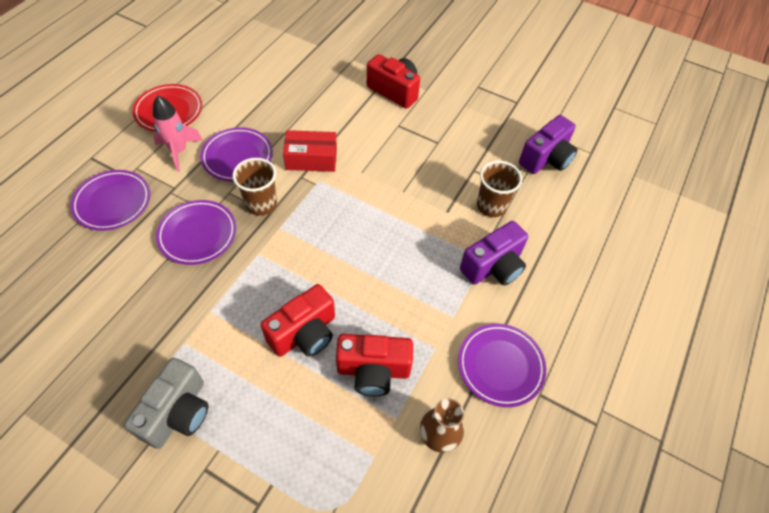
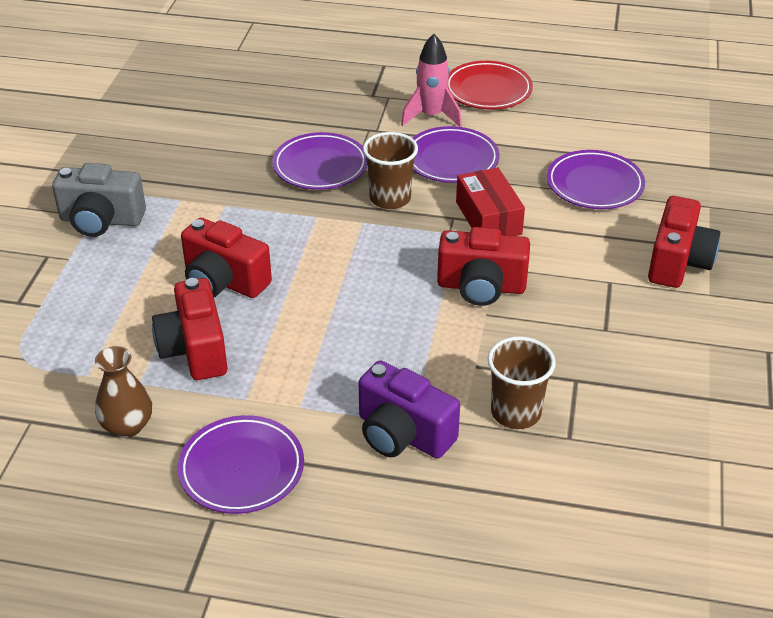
camera: 75 degrees right, 15 degrees down
purple plate [70,170,150,231] -> purple plate moved to [547,150,645,209]
purple camera [519,115,578,174] -> none
none -> red camera [437,227,530,306]

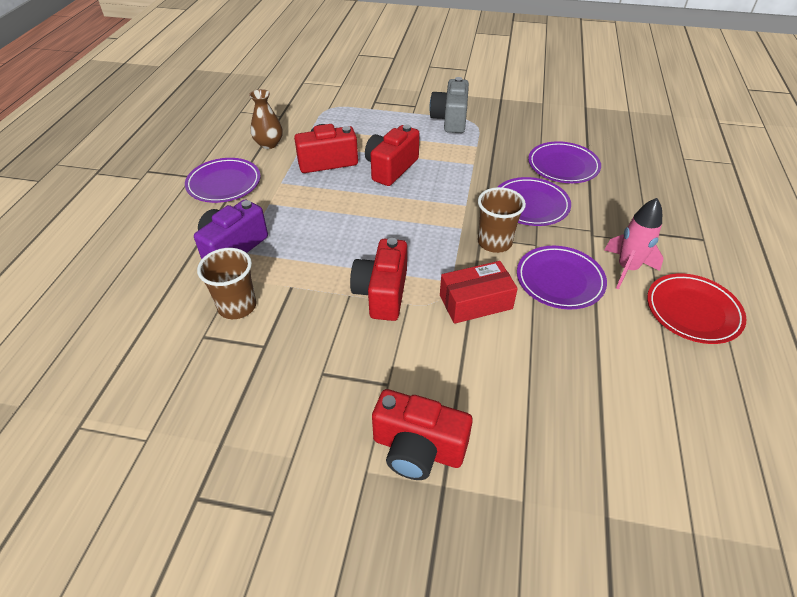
camera: 90 degrees right, 5 degrees up
purple plate [547,150,645,209] -> purple plate moved to [528,141,601,183]

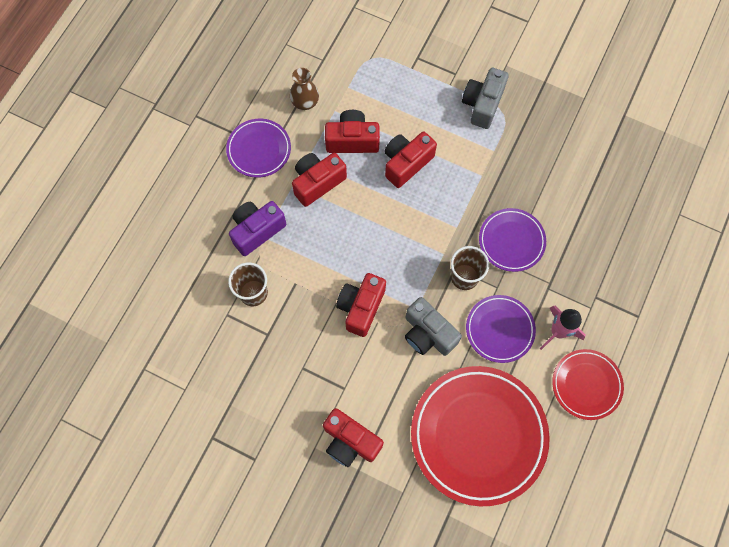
camera: 15 degrees right, 25 degrees up
red box [440,261,518,324] -> grey camera [405,297,462,356]
purple plate [528,141,601,183] -> none
none -> red camera [292,153,347,207]
none -> red plate [411,366,550,507]

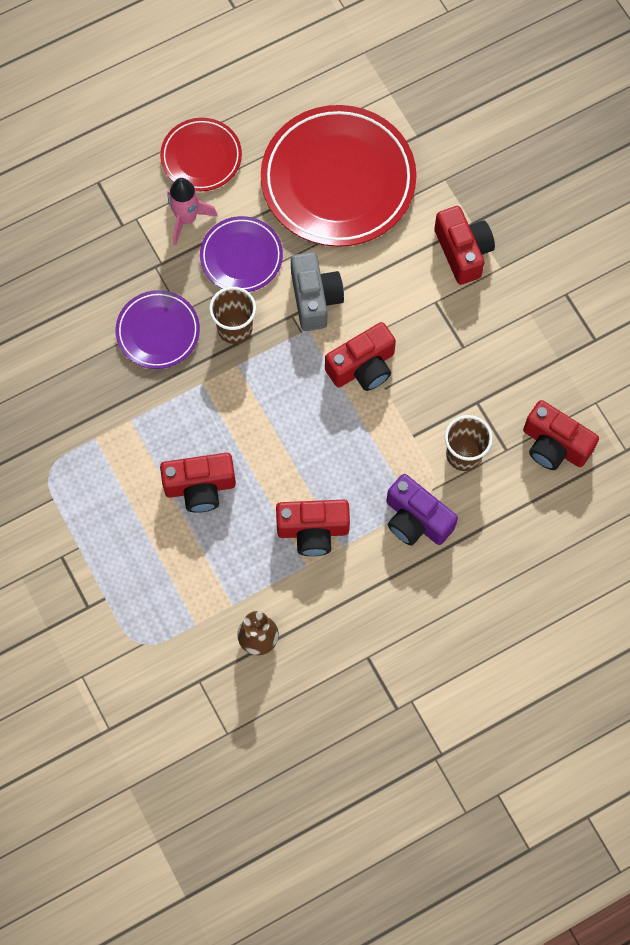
camera: 145 degrees left, 0 degrees up
purple plate [226,119,291,178] -> none
purple camera [229,201,286,256] -> purple camera turned 45 degrees clockwise [386,474,458,546]
red camera [325,110,380,153] -> red camera moved to [523,400,599,470]
grey camera [462,68,509,129] -> none

